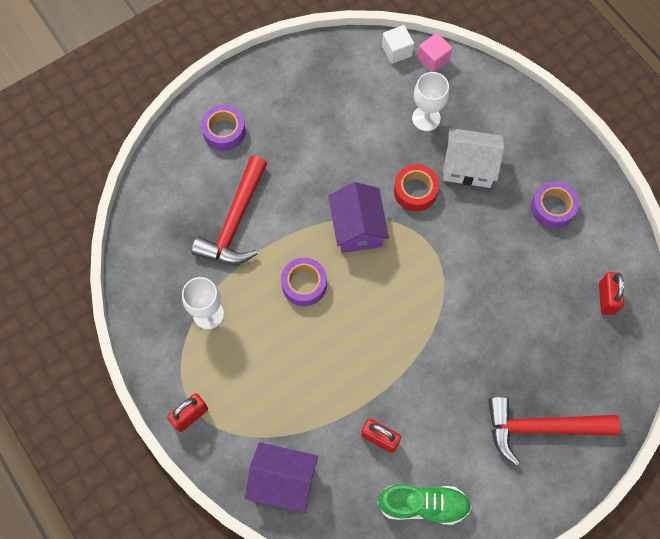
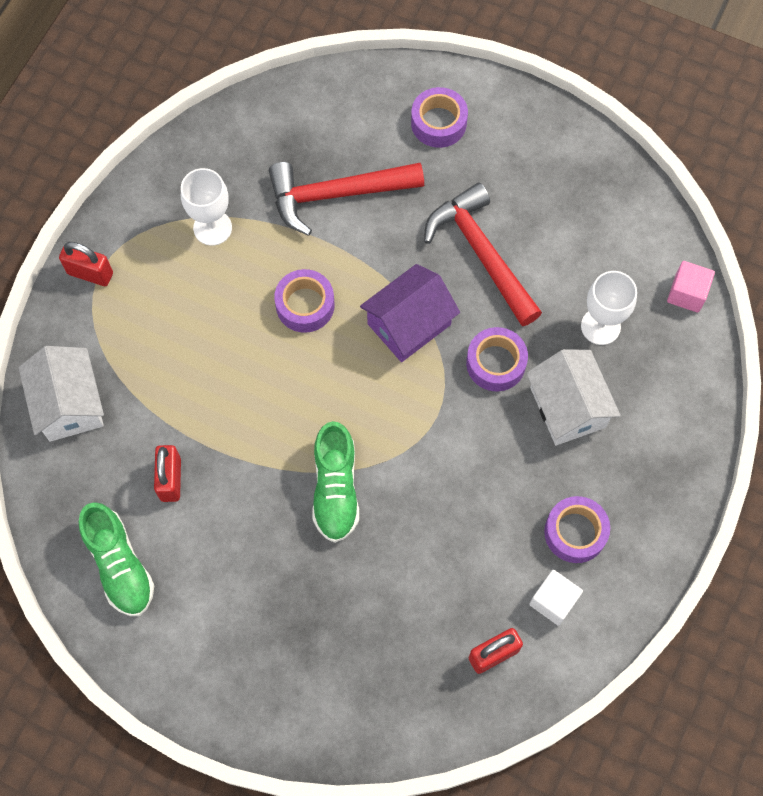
camera: 60 degrees right, 0 degrees up
purple house [245,442,318,513] -> white house [19,346,104,442]
white cube [382,25,414,64] -> white cube moved to [529,570,583,626]
red tape [394,164,439,212] -> purple tape [466,327,528,391]
red hammer [488,397,620,466] -> red hammer moved to [424,183,542,326]
none -> green shoe [312,421,359,543]

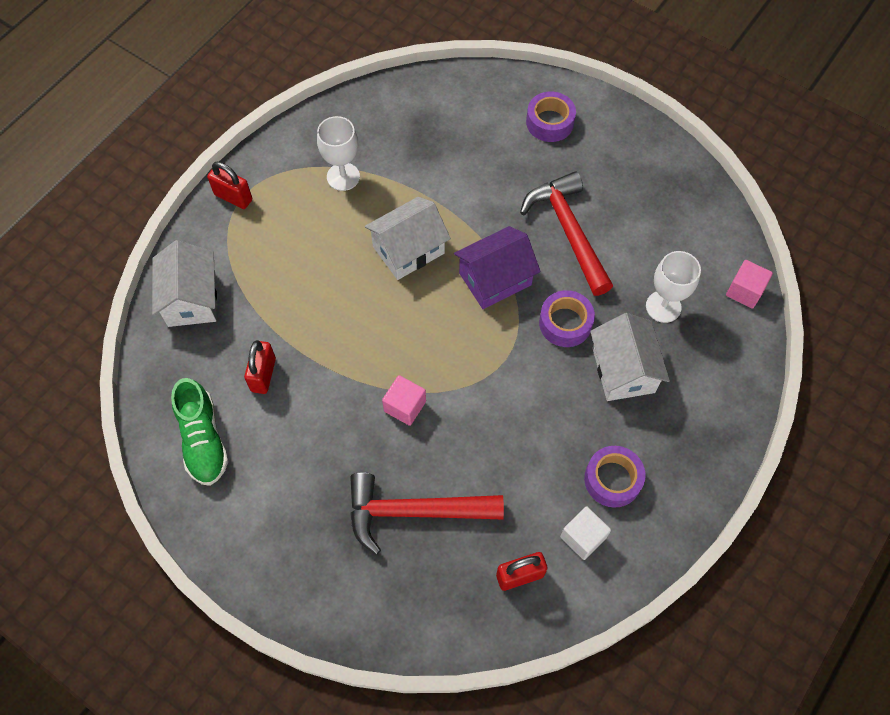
camera: 10 degrees right, 5 degrees down
red hammer [269,162,424,236] -> red hammer moved to [350,472,504,555]
purple tape [274,269,335,333] -> white house [365,197,451,280]
green shoe [312,421,359,543] -> pink cube [382,375,426,426]

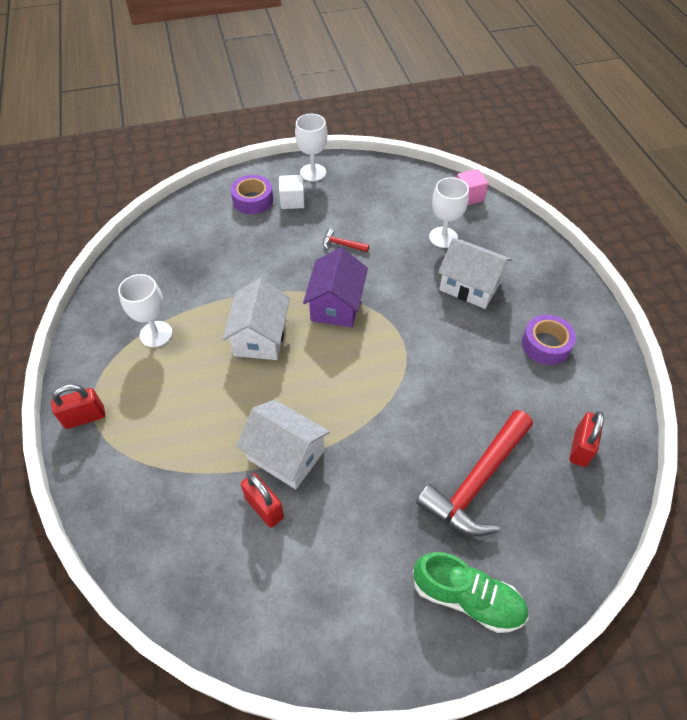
camera: 50 degrees left, 10 degrees down
white house [152,240,217,327] -> white house moved to [236,400,330,489]
green shoe [171,378,229,486] -> green shoe moved to [413,552,529,633]
pink cube [382,375,426,426] -> none
red hammer [520,172,613,296] -> red hammer [323,229,369,252], size x0.41
purple tape [539,290,595,347] -> none
white cube [560,506,611,560] -> white cube moved to [279,175,305,209]
none -> white goblet [295,114,328,182]

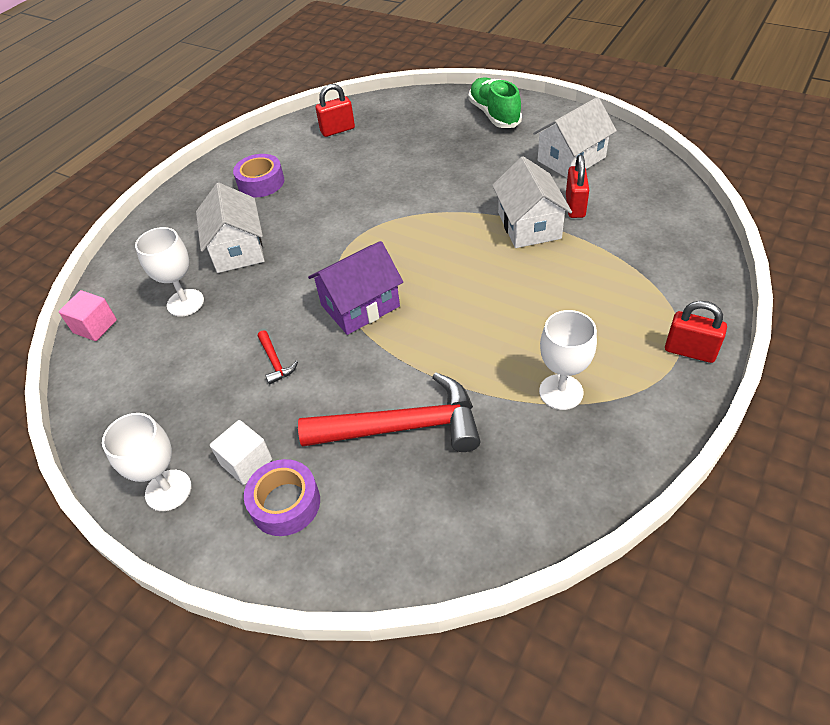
camera: 130 degrees left, 5 degrees down
white house [223,278,290,360] -> white house moved to [533,97,617,178]
red hammer [416,410,533,536] -> red hammer moved to [298,372,481,452]

